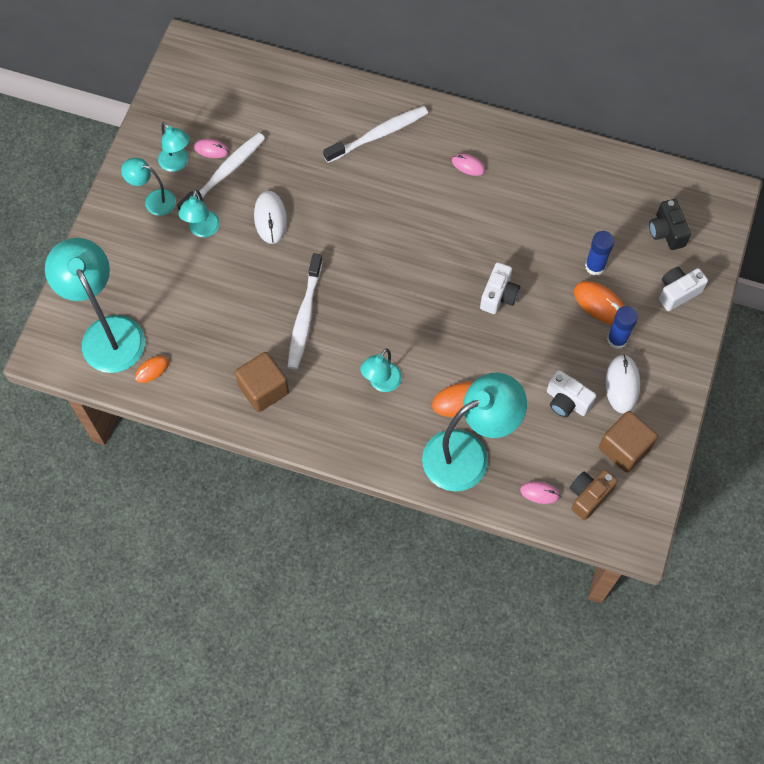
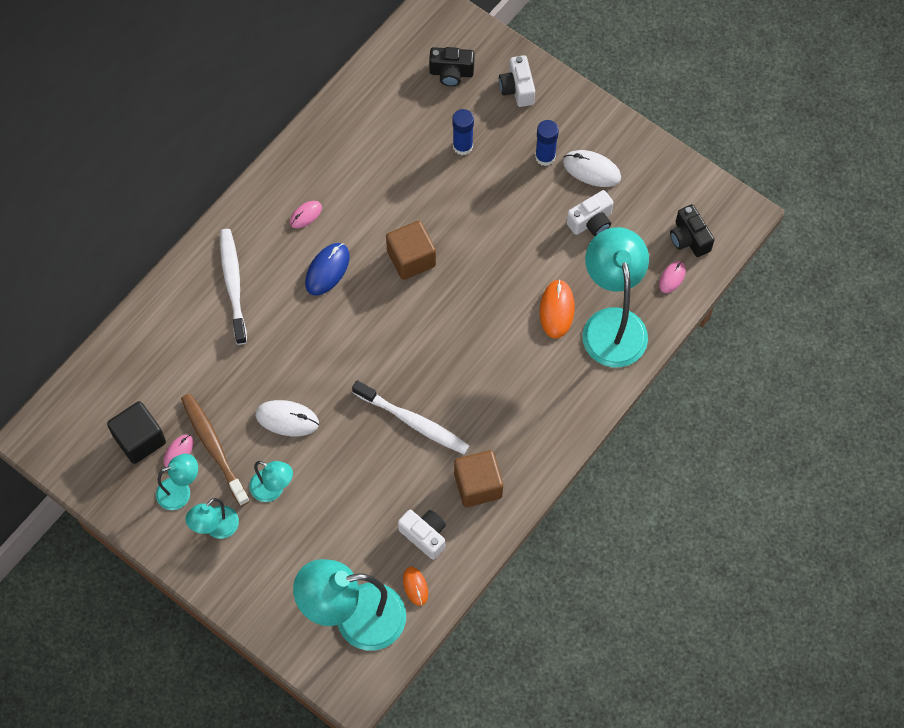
camera: 70 degrees left, 0 degrees up
white toothbrush [177,133,265,210] -> brown toothbrush [181,393,250,506]
turquoise lamp [360,349,402,392] -> none
white camera [480,262,520,314] -> white camera moved to [398,510,446,560]
brown camera [570,470,618,520] -> black camera [670,204,714,257]
orange mouse [574,281,624,325] -> none
brown cube [599,411,658,472] -> brown cube moved to [386,221,436,280]
none -> black cube [107,401,166,464]
none -> blue mouse [305,243,350,296]

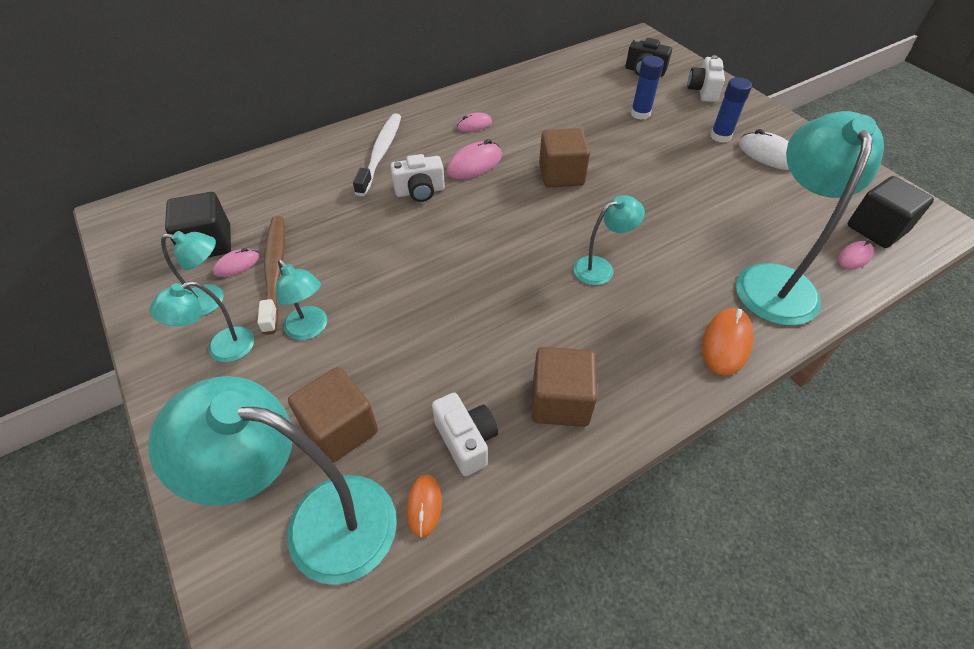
camera: 20 degrees right, 15 degrees down
white mouse [256,400,319,436] -> none
blue mouse [305,243,350,296] -> pink mouse [447,139,502,179]
white toothbrush [352,380,469,454] -> none
orange mouse [540,279,575,339] -> orange mouse moved to [702,308,754,376]
white camera [566,190,613,236] -> white camera moved to [390,154,445,202]
black camera [670,204,714,257] -> black cube [848,176,934,248]
none -> brown cube [288,367,378,463]
none -> turquoise lamp [573,195,645,285]

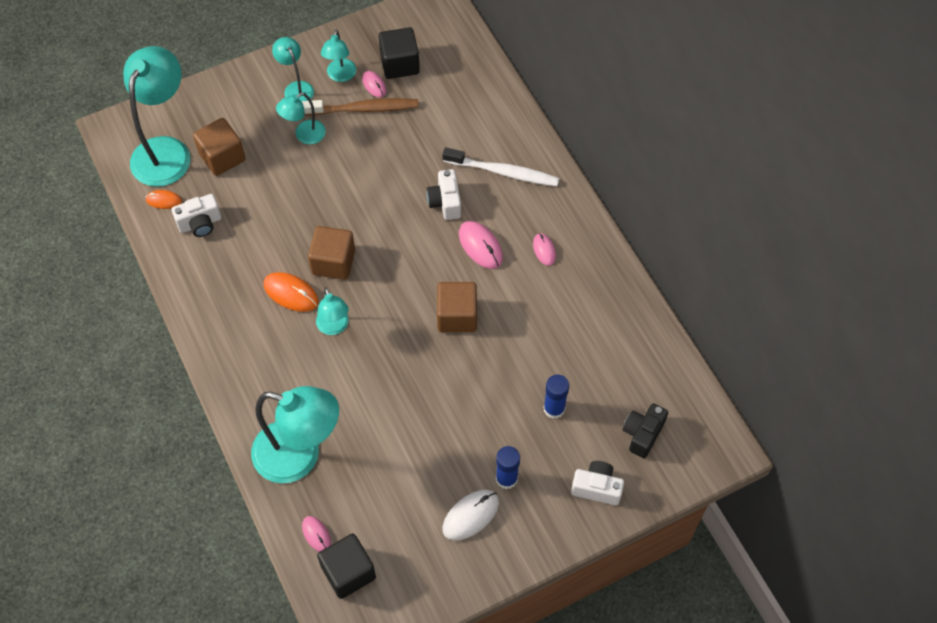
camera: 95 degrees right, 10 degrees up
brown cube [532,347,598,427] -> brown cube moved to [308,226,355,280]
orange mouse [702,308,754,376] -> orange mouse moved to [264,272,319,312]

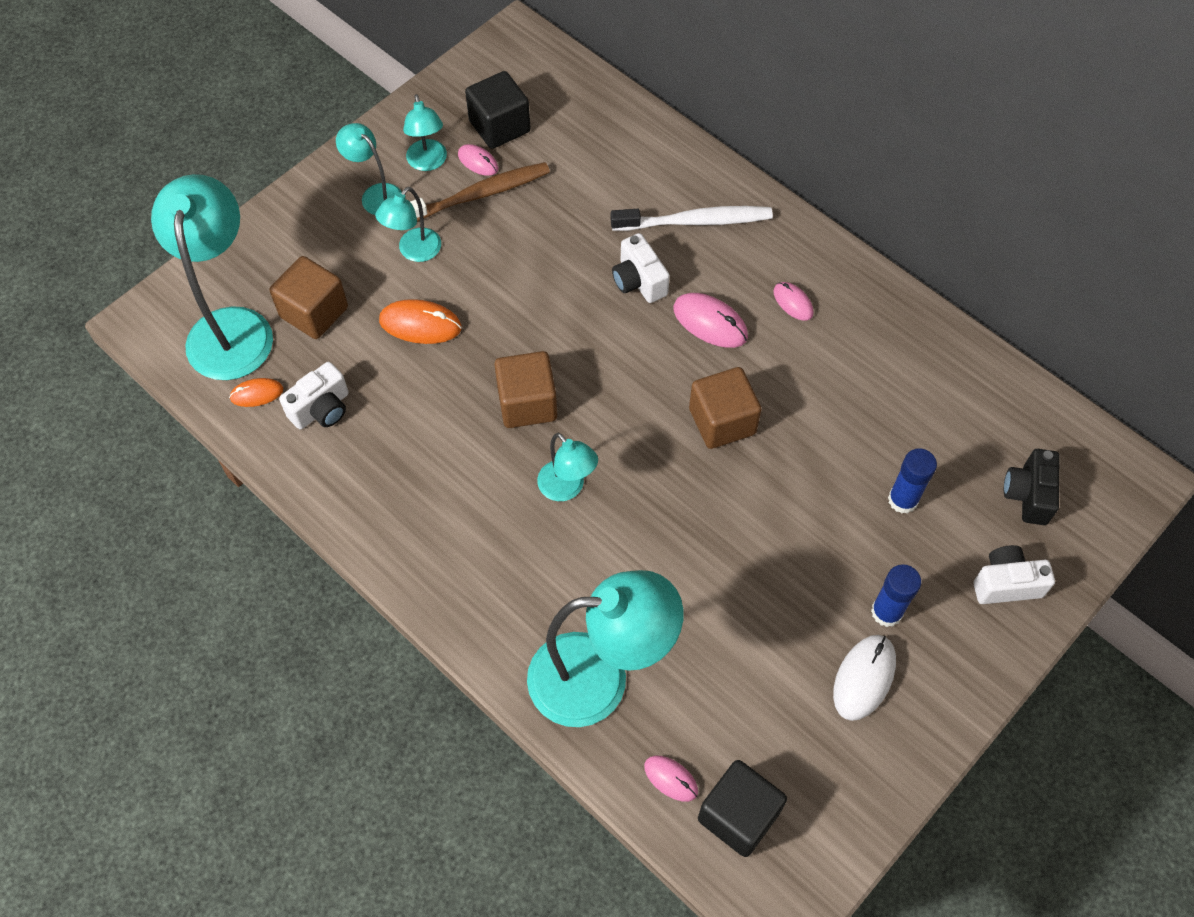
camera: 20 degrees left, 0 degrees up
orange mouse [264,272,319,312] -> orange mouse moved to [379,299,462,344]

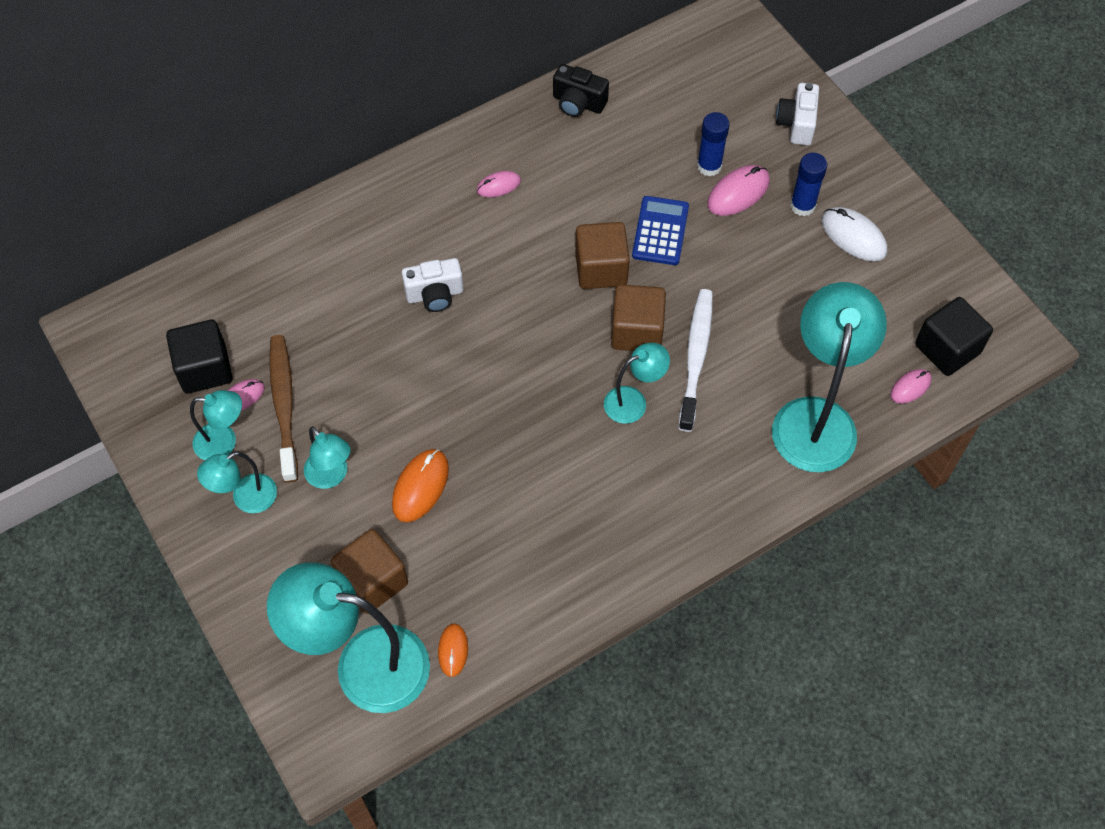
camera: 75 degrees left, 0 degrees up
white camera [279,362,349,429] -> none
brown cube [494,351,557,428] -> brown cube moved to [611,284,666,351]
white toothbrush [611,206,773,231] -> white toothbrush moved to [679,289,713,432]
pink mouse [673,293,748,348] -> pink mouse moved to [707,165,770,216]
black camera [1004,449,1059,525] -> black camera moved to [553,64,609,117]
none -> blue calculator [632,196,689,265]

